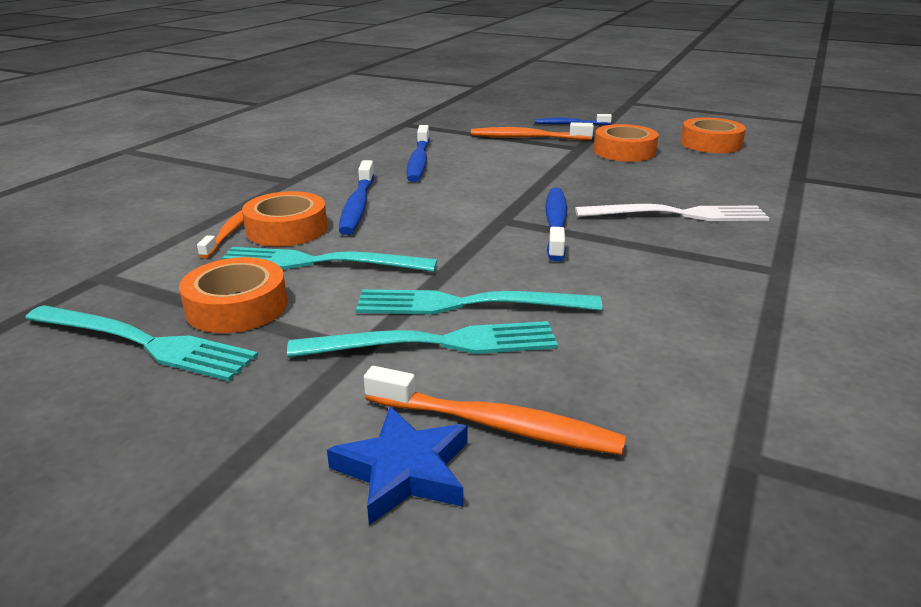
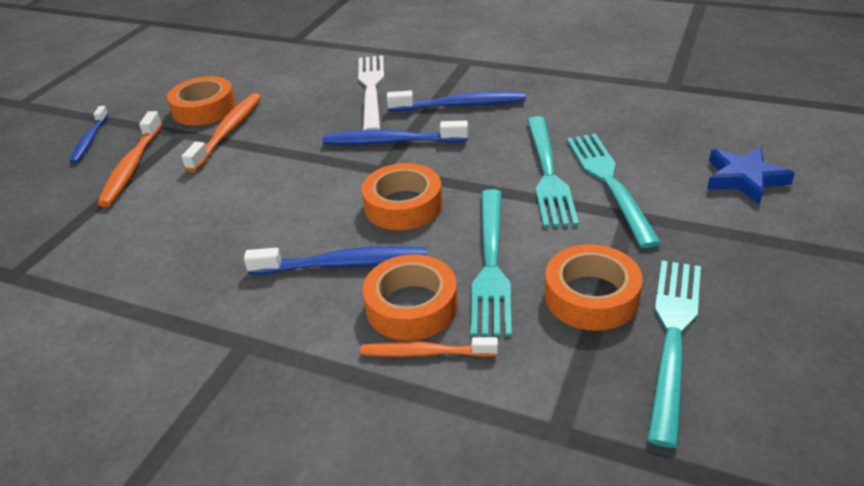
camera: 90 degrees left, 10 degrees up
orange toothbrush [364,366,626,455] -> orange toothbrush moved to [182,93,261,172]
blue toothbrush [407,125,430,182] -> blue toothbrush moved to [387,90,525,111]
orange tape [680,117,746,153] -> orange tape moved to [361,163,442,230]

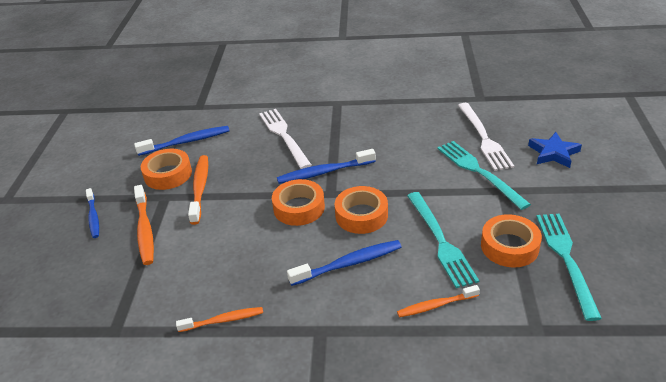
camera: 20 degrees left, 0 degrees up
orange tape [363,254,458,341] -> orange tape moved to [272,179,325,226]
blue toothbrush [387,90,525,111] -> blue toothbrush moved to [134,126,230,156]
turquoise fork [527,116,579,228] -> none
none -> orange toothbrush [176,307,263,332]
none -> white fork [458,103,514,171]

